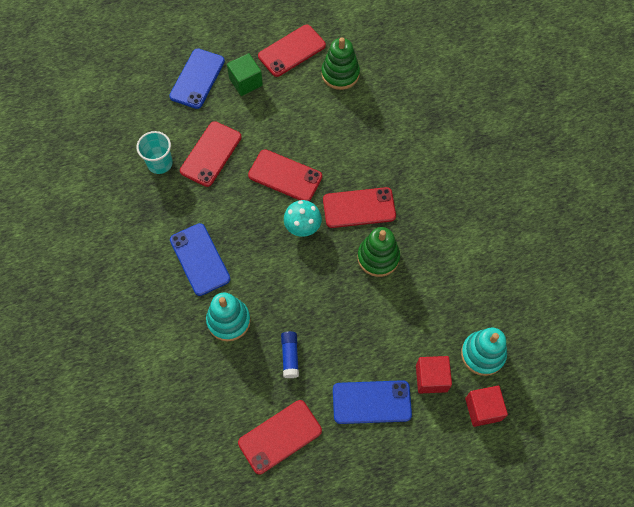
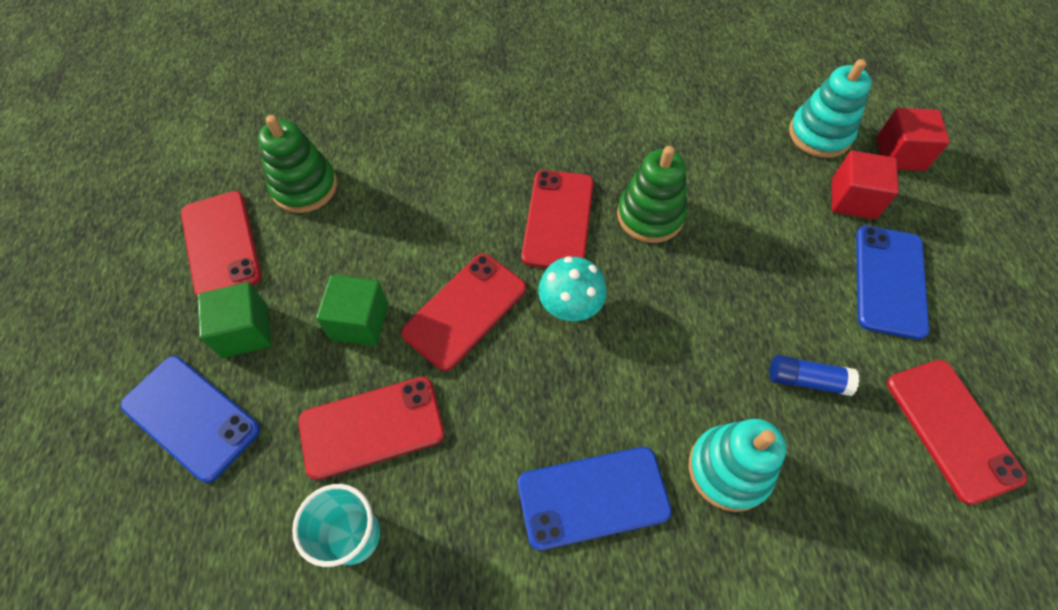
camera: 75 degrees left, 5 degrees down
red phone [180,121,242,187] -> red phone turned 60 degrees counterclockwise [299,377,445,480]
none -> green cube [316,275,389,346]

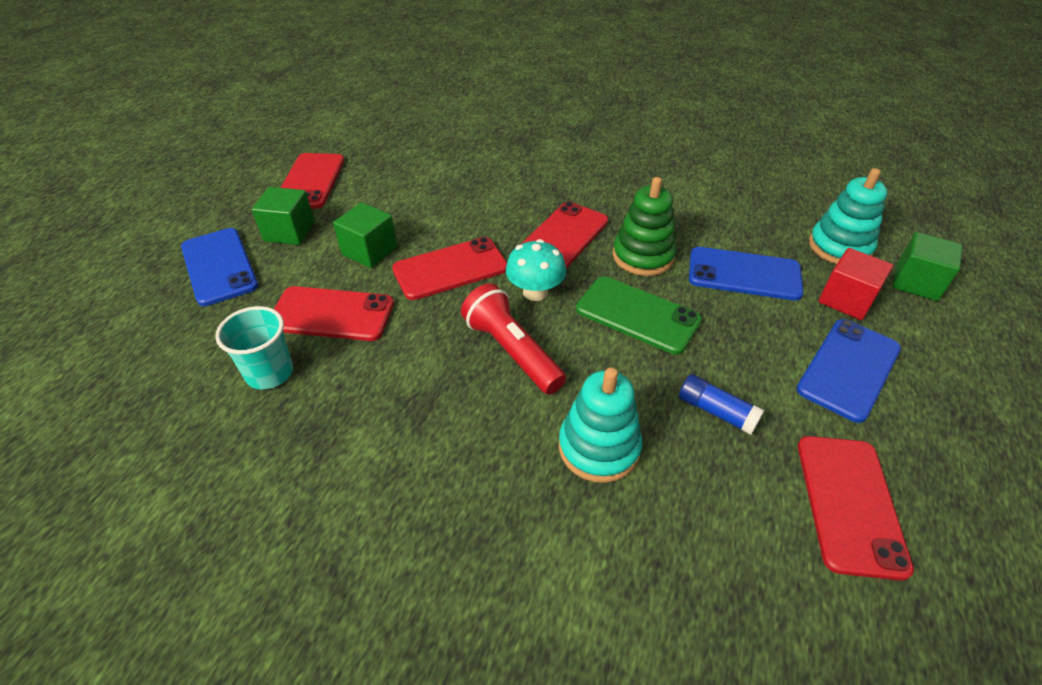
camera: 25 degrees right, 15 degrees down
green stacking toy [258,115,337,213] -> none
blue phone [518,447,672,550] -> blue phone moved to [689,247,804,301]
red cube [876,108,950,171] -> green cube [892,232,962,301]
none -> red flashlight [461,283,566,394]
none -> green phone [576,276,702,355]

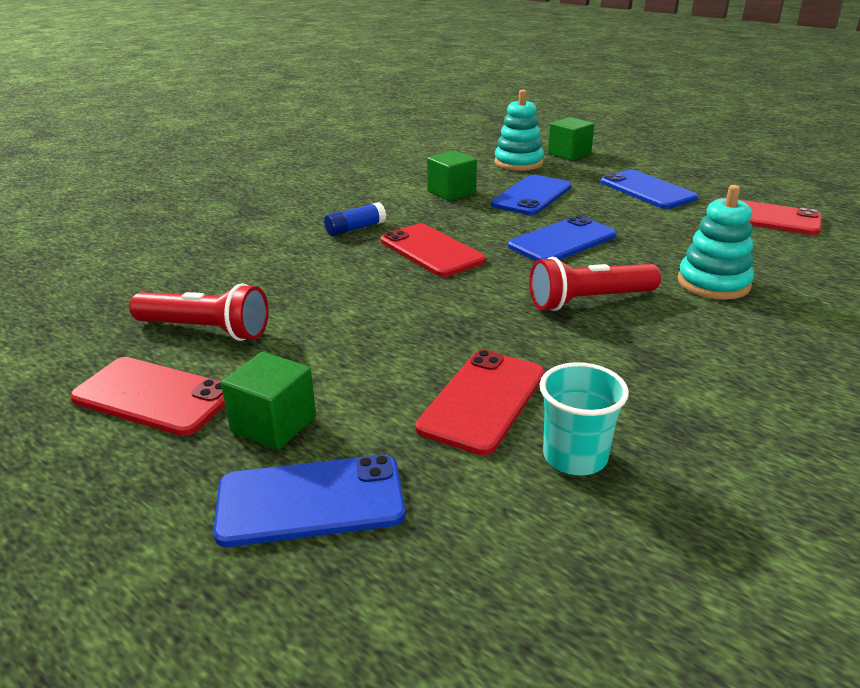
camera: 70 degrees left, 15 degrees down
green cube [333,202,397,268] -> green cube moved to [427,151,477,201]
red phone [392,237,507,300] -> none
turquoise mushroom [506,239,566,301] -> none
green phone [576,276,702,355] -> blue phone [508,215,617,261]
green stacking toy [613,177,677,276] -> none
blue glue stick [679,374,764,435] -> blue glue stick moved to [324,202,386,236]
red cube [818,248,893,320] -> none
none -> red flashlight [129,283,269,341]

